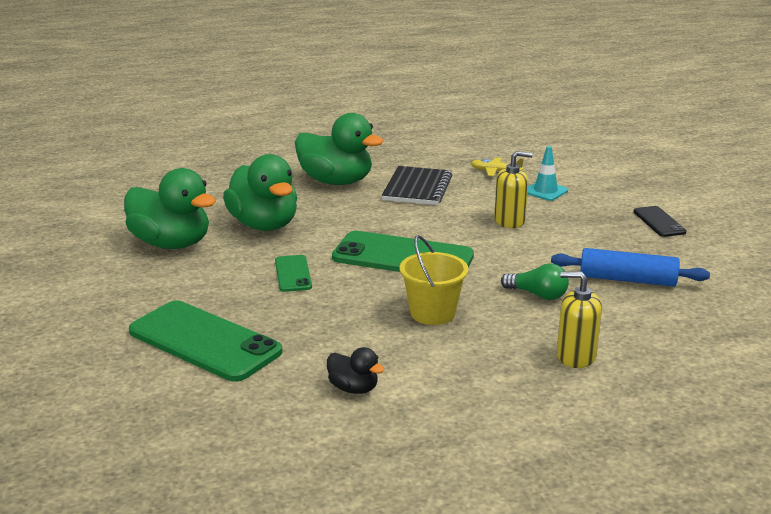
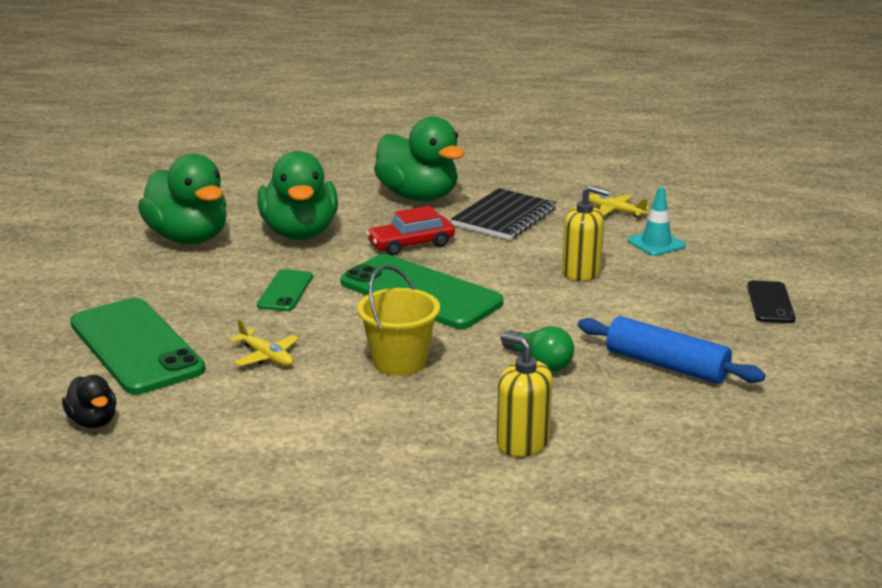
camera: 20 degrees right, 0 degrees up
black duck [327,347,384,394] -> black duck moved to [62,375,117,428]
none -> yellow plane [229,319,299,366]
none -> red car [366,206,455,256]

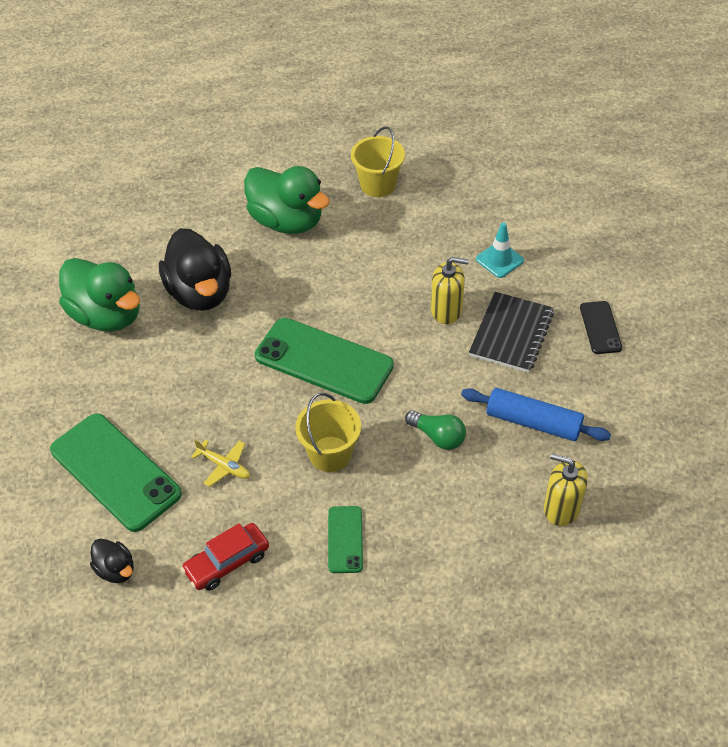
camera: 10 degrees left, 25 degrees up
green duck [257,151,338,240] -> black duck [159,228,231,311]
green phone [257,269,313,311] -> green phone moved to [328,506,363,573]
red car [366,206,455,256] -> red car moved to [181,523,269,591]
black notebook [451,188,556,240] -> black notebook moved to [469,292,554,373]
yellow soap dispenser [497,333,553,457] -> yellow soap dispenser moved to [544,453,588,526]
yellow plane [589,194,650,217] -> none
none -> yellow bucket [351,126,405,197]

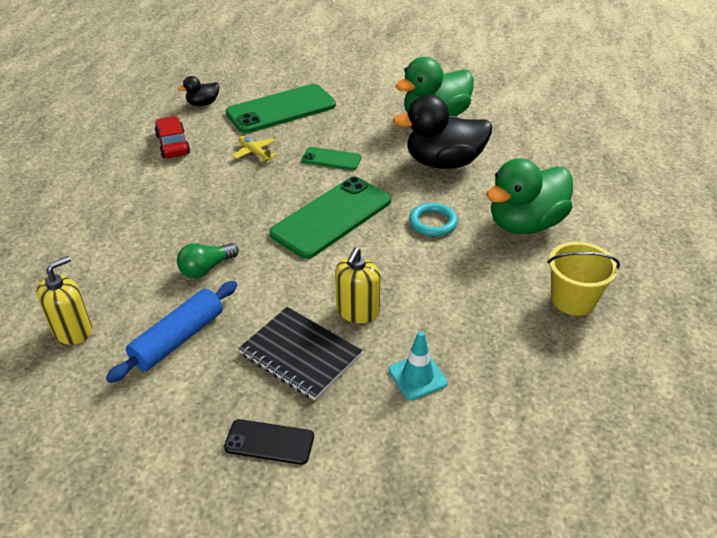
camera: 105 degrees right, 10 degrees down
yellow plane [191,439,250,487] -> yellow plane turned 90 degrees clockwise [233,136,277,162]
yellow bucket [295,393,361,472] -> none
green phone [328,506,363,573] -> green phone moved to [301,147,361,170]
none -> turquoise ring [409,203,458,236]

